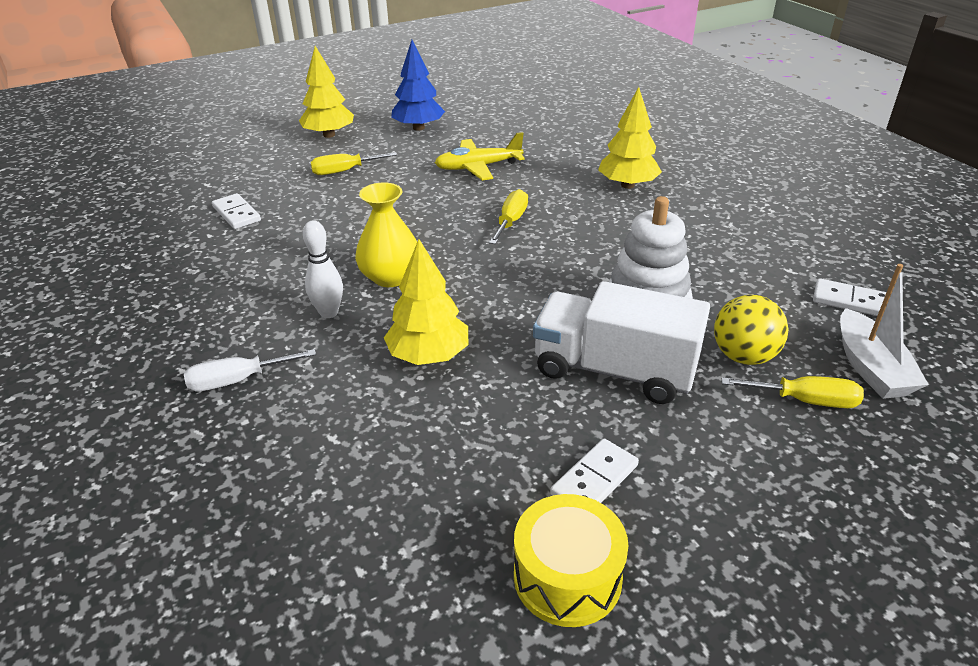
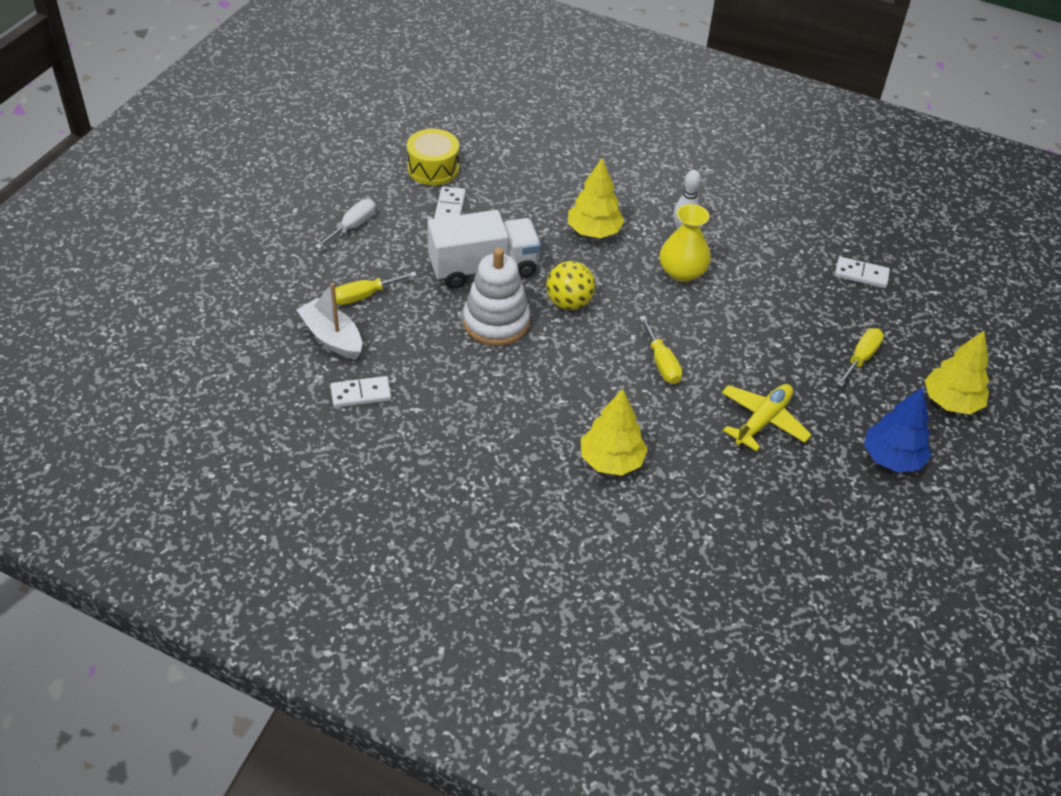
camera: 140 degrees right, 10 degrees up
white screwdriver [184,349,316,391] -> white screwdriver moved to [315,199,376,249]
yellow ball [714,295,788,365] -> yellow ball moved to [546,261,595,310]

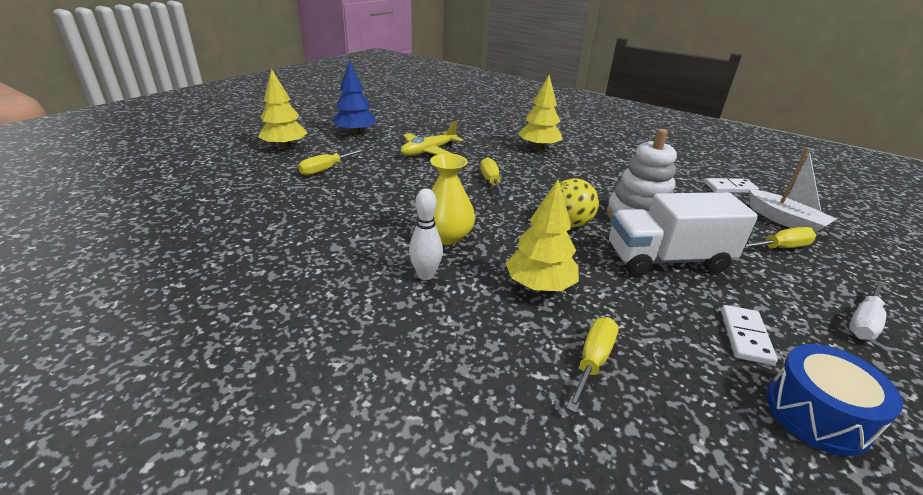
camera: 170 degrees left, 15 degrees down
yellow drum [407,129,459,185] -> blue drum [766,344,903,456]
white domino [835,257,890,288] -> none
none -> yellow screwdriver [567,317,619,413]

